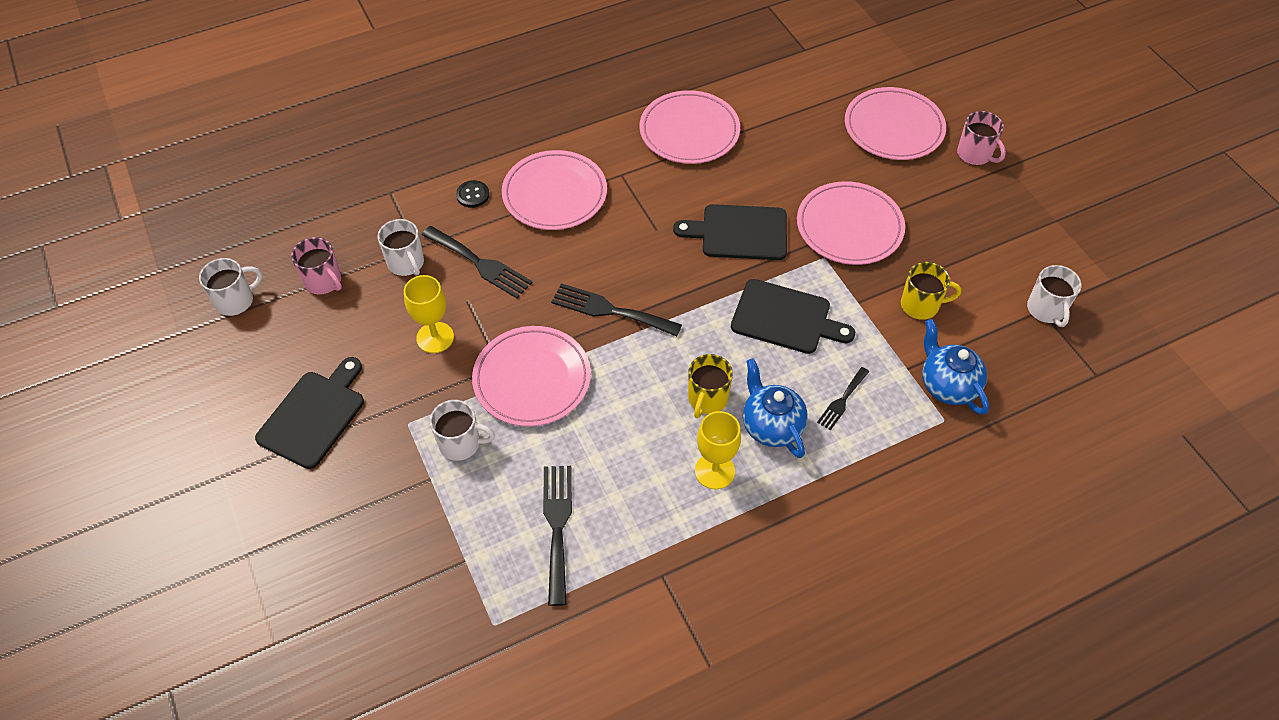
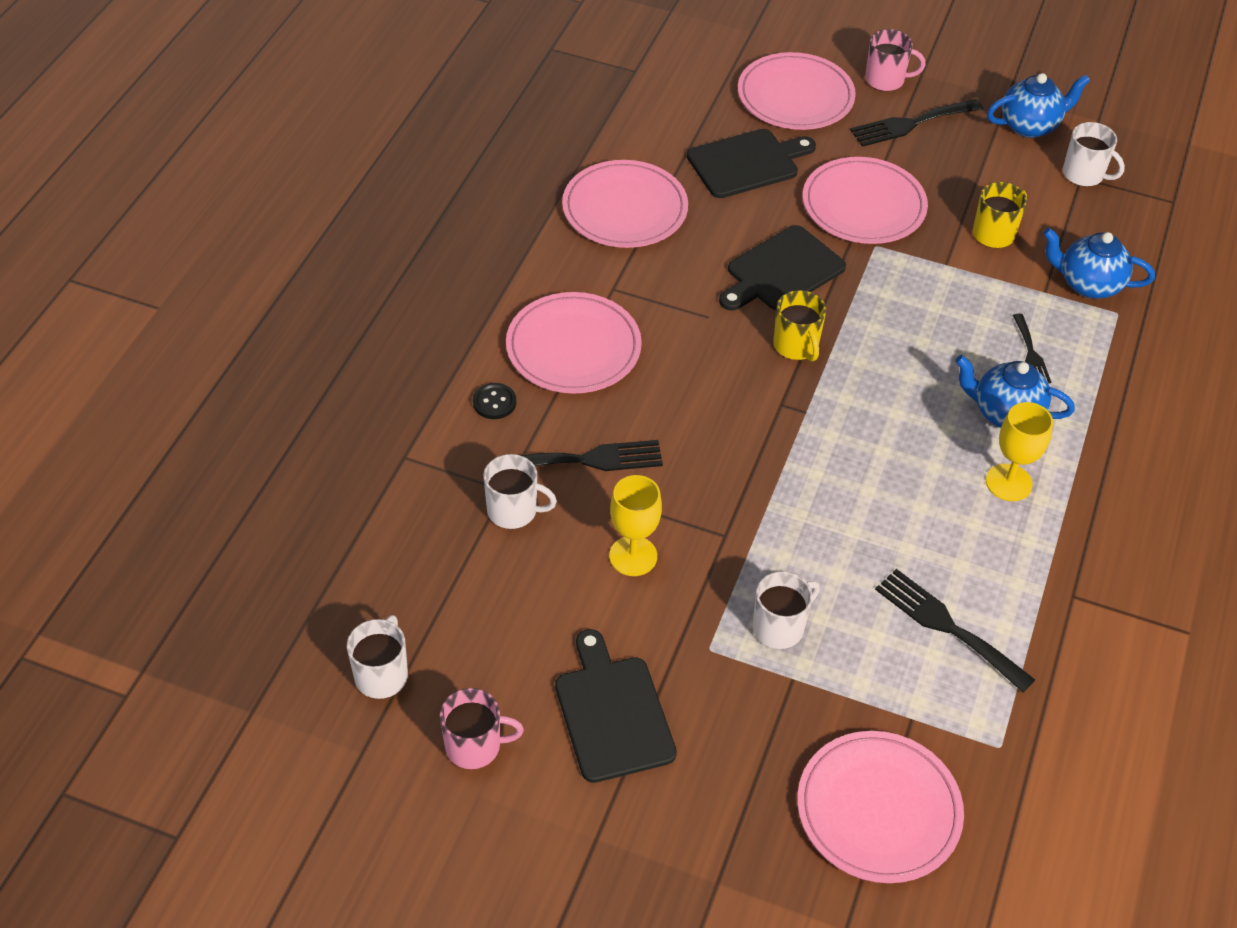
camera: 45 degrees left, 5 degrees down
pink mug [291,237,342,294] -> pink mug moved to [440,688,524,769]
pink plate [472,326,591,427] -> pink plate moved to [797,731,964,883]
black fork [551,283,682,337] -> black fork moved to [850,99,983,147]
yellow mug [688,354,733,418] -> yellow mug moved to [773,290,826,361]
black cutting board [731,279,855,354] -> black cutting board moved to [687,129,816,198]
none -> blue teapot [987,73,1090,138]

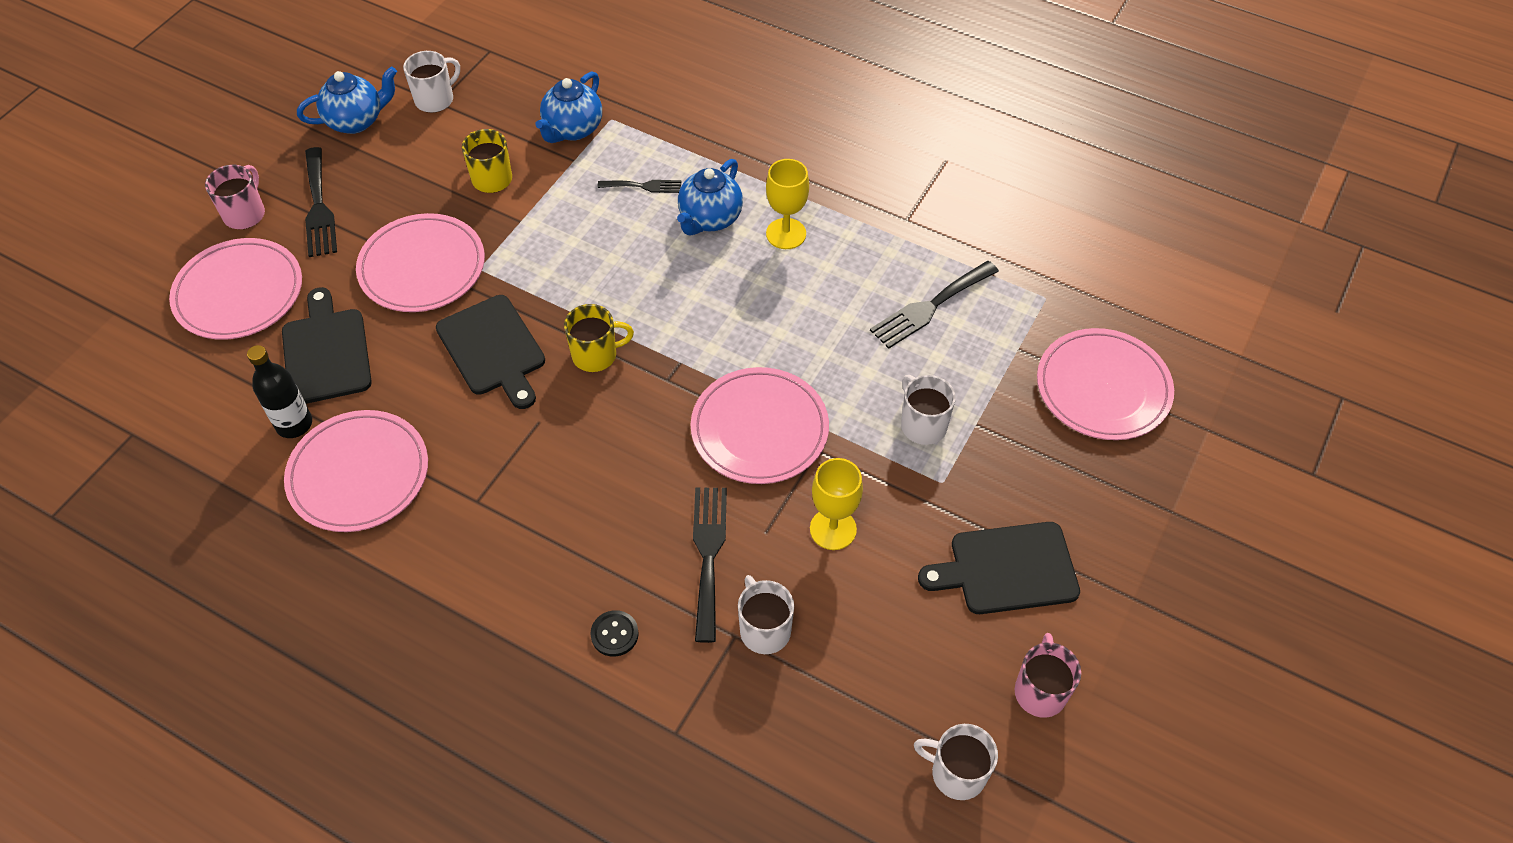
camera: 80 degrees left, 5 degrees up
white mug [483,454,557,529] -> white mug turned 45 degrees counterclockwise [738,575,794,654]
pink plate [506,292,642,394] -> pink plate moved to [691,367,829,484]
blue teapot [987,73,1090,138] -> blue teapot turned 75 degrees clockwise [297,66,397,134]
none -> black bottle [247,345,312,438]

